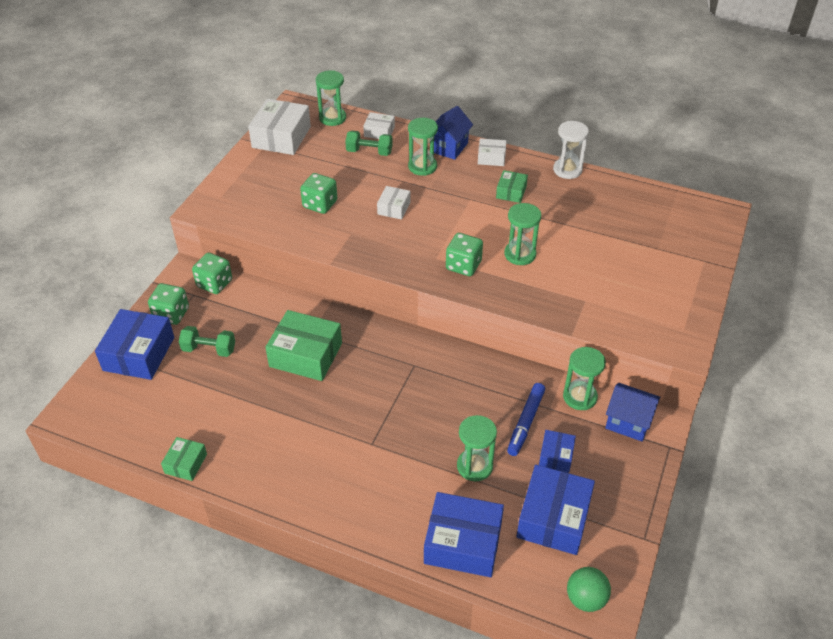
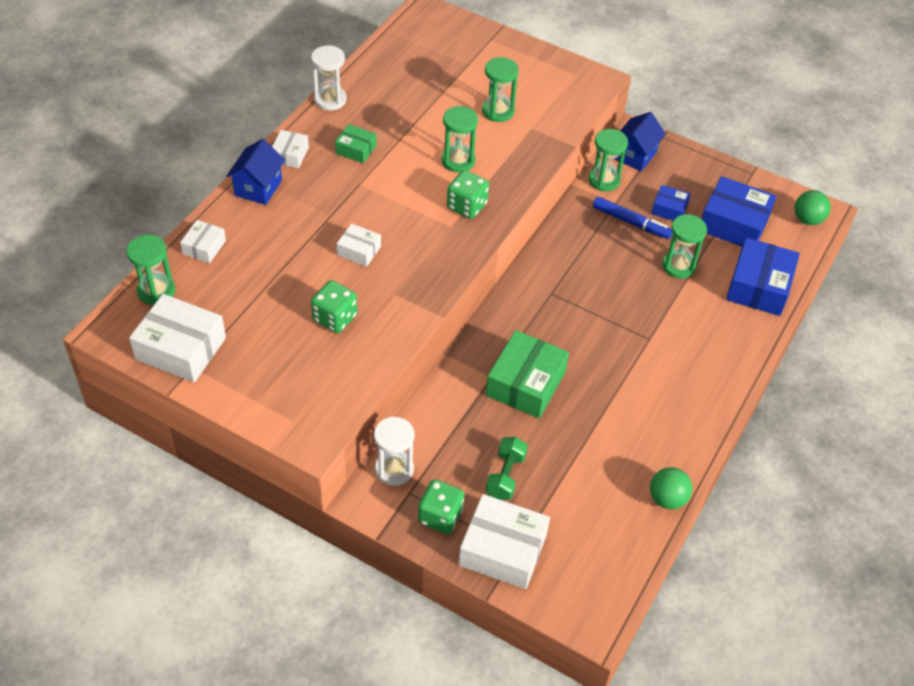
camera: 85 degrees left, 5 degrees up
blue box [95,309,174,380] -> white box [459,494,550,589]
green box [161,437,207,481] -> green ball [650,467,692,509]
green dice [192,252,232,294] -> white hourglass [374,417,414,486]
green dumbbell [345,131,393,156] -> none
green hourglass [408,118,438,176] -> green hourglass moved to [482,57,519,122]
blue house [434,106,473,160] -> blue house turned 75 degrees clockwise [226,139,285,205]

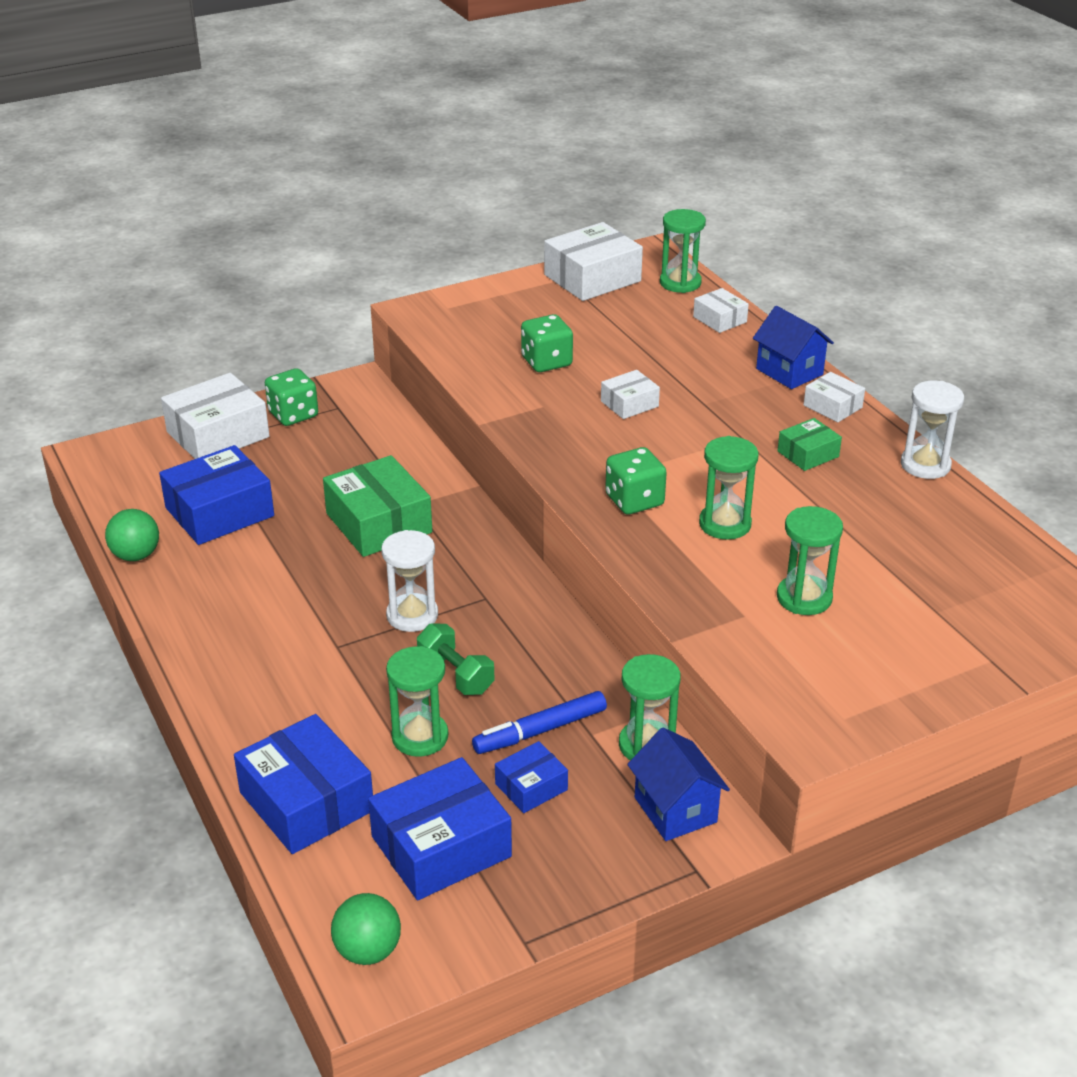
camera: 125 degrees right, 15 degrees down
white hourglass [374,417,414,486] -> white hourglass moved to [381,530,438,632]
green dumbbell [486,437,528,500] -> green dumbbell moved to [417,623,494,695]
none -> blue box [159,445,274,545]

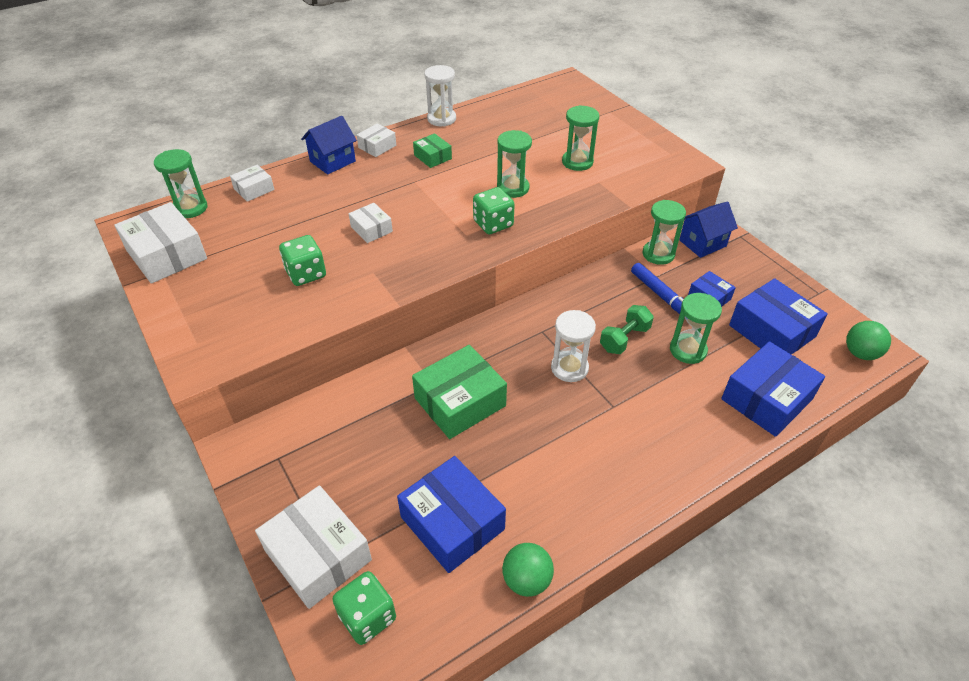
camera: 95 degrees left, 10 degrees up
green dice [265,368,318,426] -> green dice moved to [332,571,396,645]

